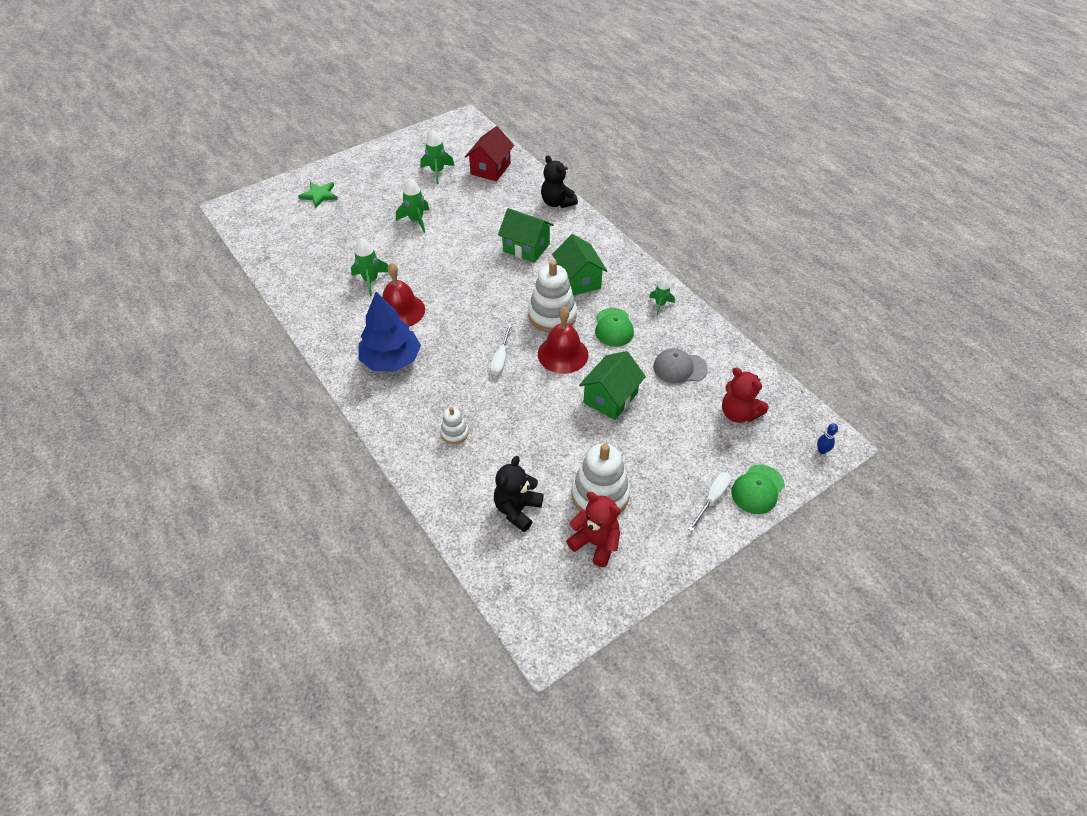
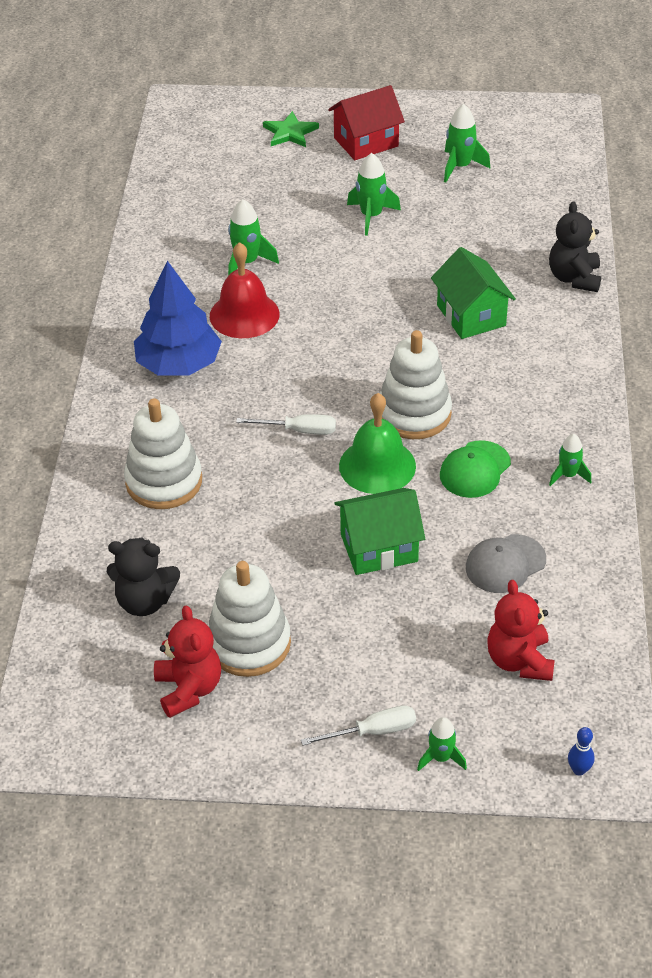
camera: 40 degrees right, 5 degrees down
white stacking toy [440,407,469,444] -> white stacking toy [124,398,202,509], size x1.96
red house [465,126,514,181] -> red house moved to [328,85,405,160]
white screwdriver [490,324,512,376] -> white screwdriver turned 135 degrees counterclockwise [236,414,336,435]
black teddy bear [494,456,544,532] -> black teddy bear turned 150 degrees counterclockwise [107,538,180,616]
red bell [538,307,588,374] -> green bell [339,393,416,494]
green house [552,234,607,296] -> none
grey cap [653,348,708,383] -> grey cap turned 75 degrees counterclockwise [466,534,546,593]
green cap [731,465,785,514] -> green rocket [417,717,467,771]

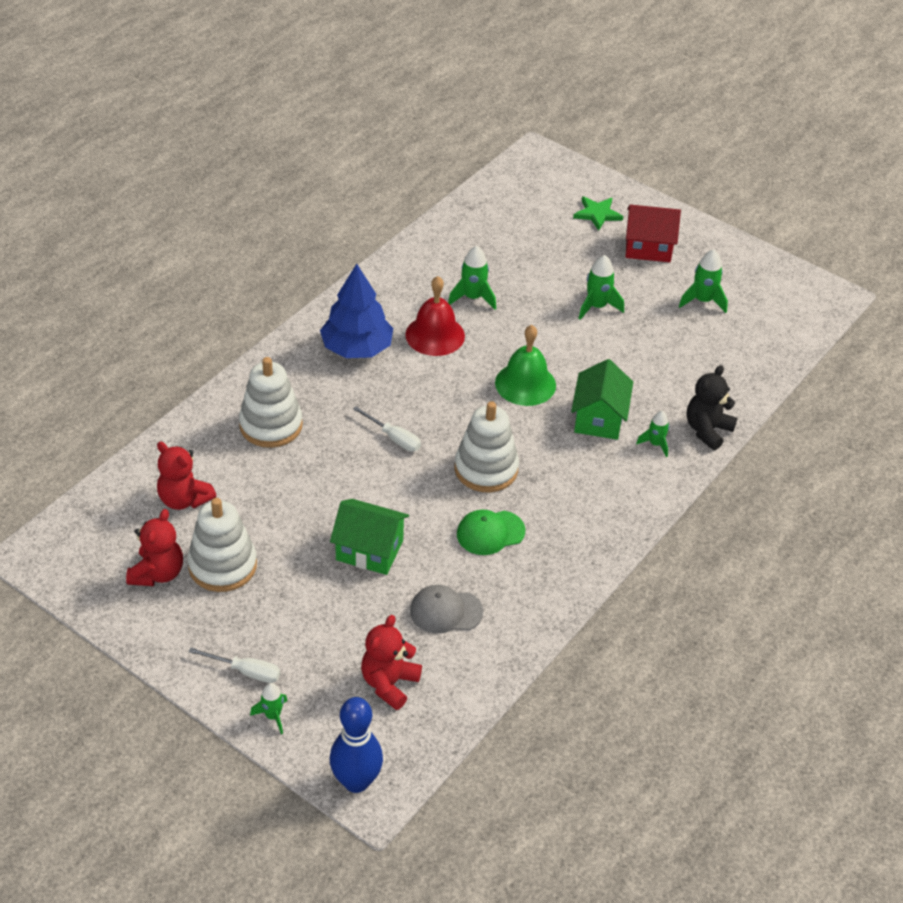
camera: 30 degrees right, 0 degrees up
black teddy bear [107,538,180,616] -> red teddy bear [157,442,216,510]
green bell [339,393,416,494] -> green bell moved to [495,325,556,406]
green rocket [549,434,591,486] -> green rocket moved to [636,411,669,457]
blue bowling pin [568,727,595,776] -> blue bowling pin [330,697,383,793], size x2.37

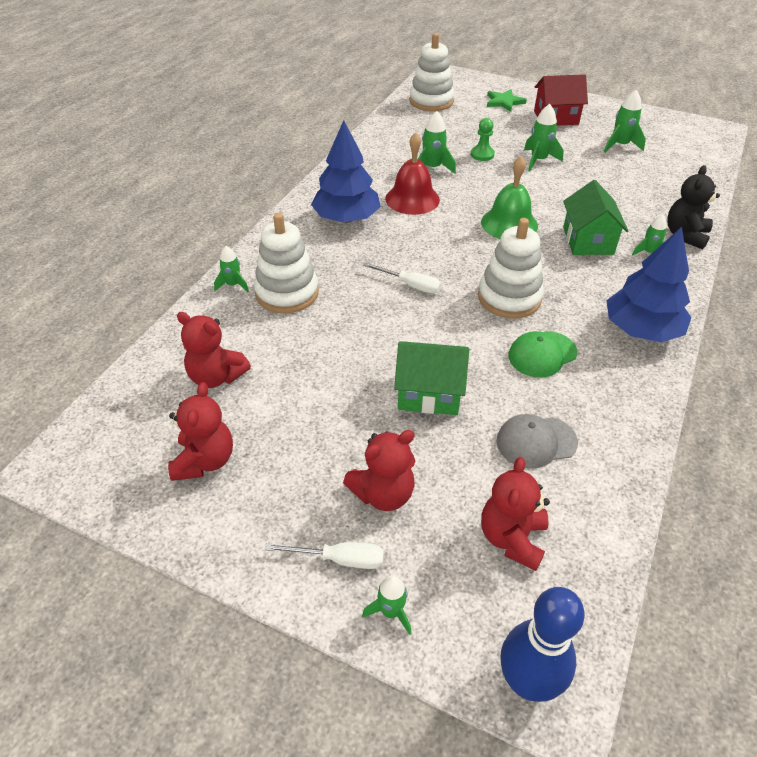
camera: 10 degrees left, 0 degrees up
white stacking toy [187,498,257,592] -> white stacking toy moved to [409,33,454,111]
none -> green rocket [214,246,249,292]
none -> red teddy bear [343,430,415,511]
none -> green pawn [471,118,495,161]
none -> blue tree [606,227,691,343]

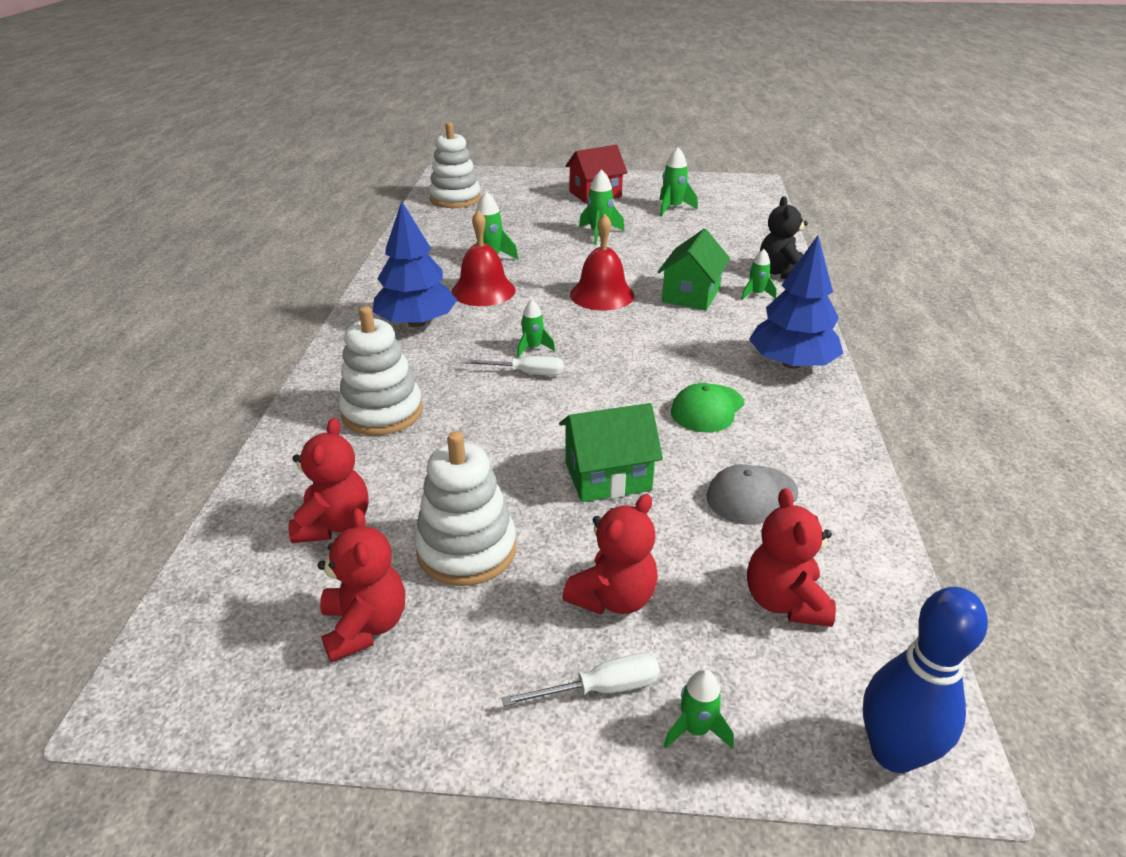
camera: 20 degrees left, 10 degrees down
red teddy bear [177,312,251,388] -> red teddy bear turned 90 degrees counterclockwise [288,418,369,543]
green rocket [214,246,249,292] -> green rocket moved to [517,300,555,358]
green pawn [471,118,495,161] -> none
white stacking toy [478,218,544,319] -> white stacking toy moved to [414,431,516,586]
green bell [481,156,538,239] -> red bell [570,214,635,310]
green star [487,89,527,112] -> none
green house [563,180,628,255] -> green house turned 45 degrees clockwise [658,229,730,310]

